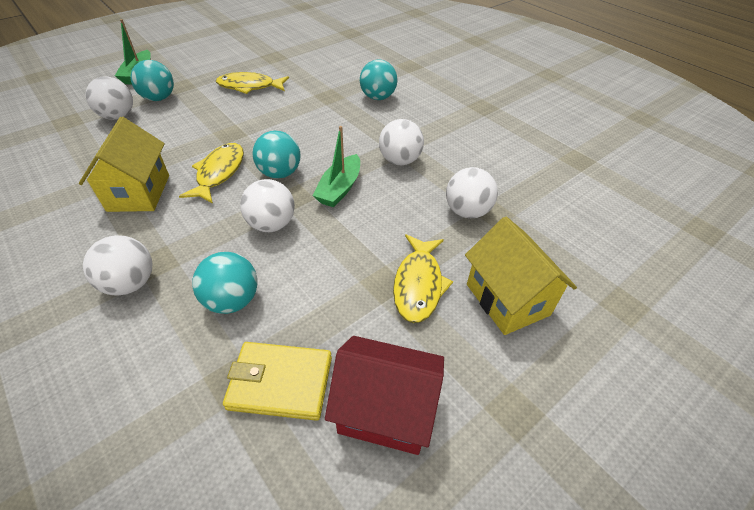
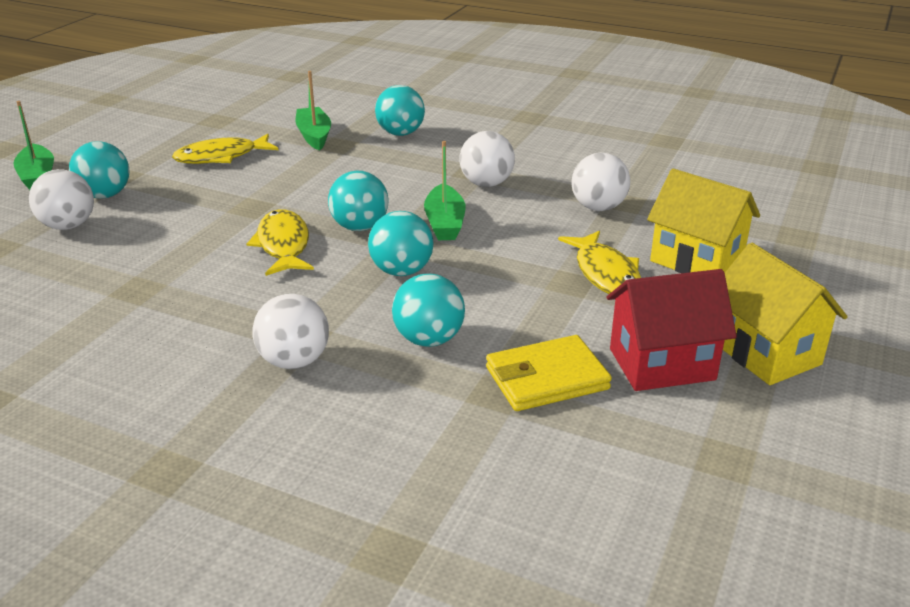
camera: 25 degrees left, 15 degrees down
yellow house [79,117,169,212] -> yellow house moved to [723,243,848,385]
white ball [240,179,295,232] -> turquoise ball [368,211,434,276]
none -> green boat [295,71,331,150]

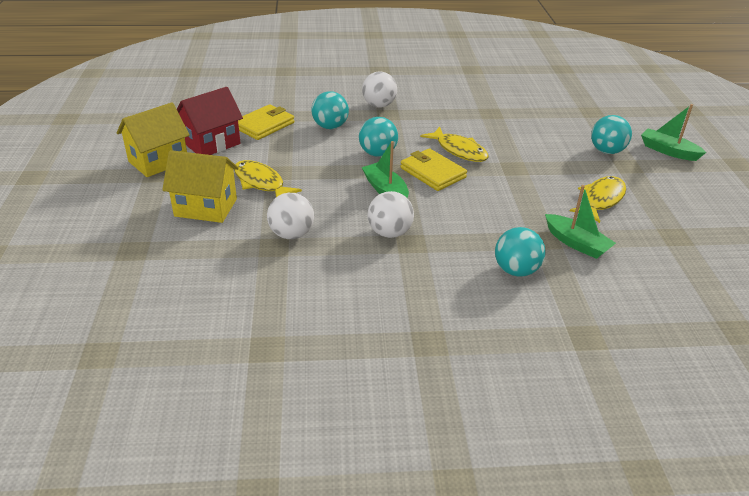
camera: 150 degrees right, 5 degrees up
white ball [29,169,94,230] -> none
turquoise ball [328,171,389,231] -> yellow wallet [400,148,467,191]
yellow house [723,243,848,385] -> yellow house turned 75 degrees counterclockwise [117,102,190,177]

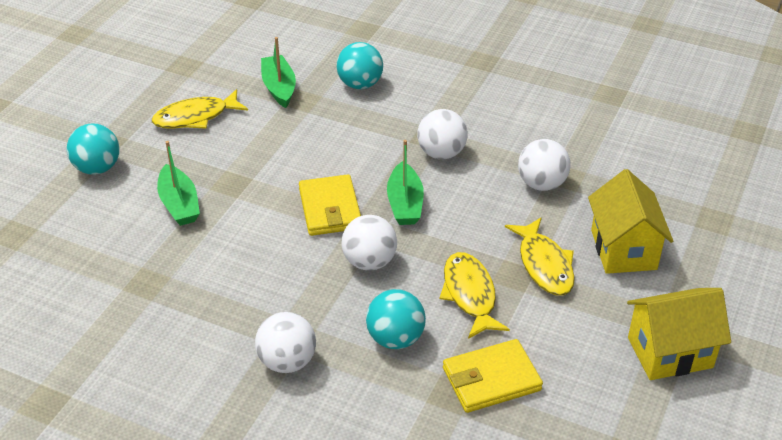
camera: 150 degrees left, 5 degrees up
yellow house [162,150,239,223] -> yellow house turned 45 degrees clockwise [588,169,673,274]
red house [177,87,243,155] -> none
turquoise ball [359,117,398,157] -> white ball [341,215,397,271]
yellow fish [421,127,489,162] -> yellow fish moved to [439,252,510,339]
green boat [641,104,706,161] -> green boat moved to [157,141,200,226]

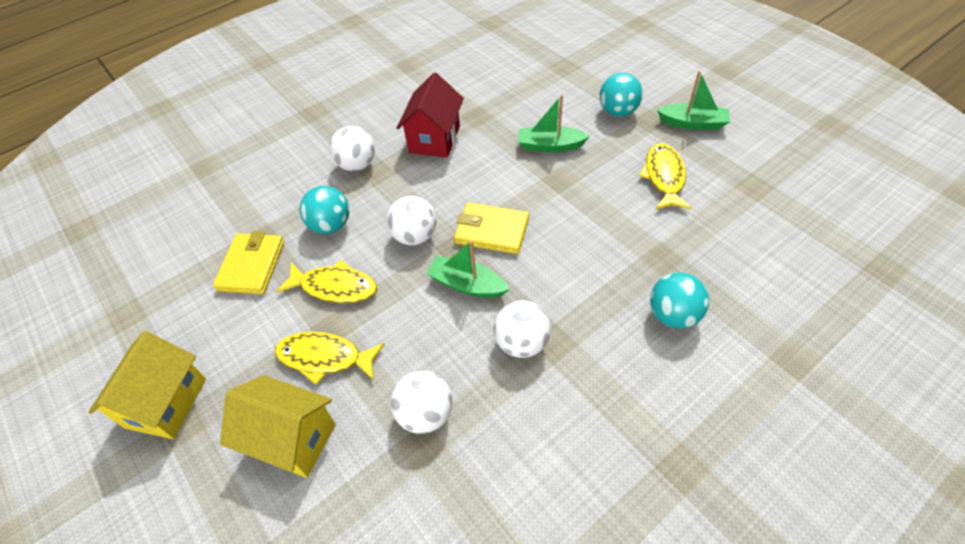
camera: 120 degrees right, 10 degrees up
green boat [261,37,296,108] -> green boat moved to [657,71,730,130]
none -> red house [397,73,464,158]

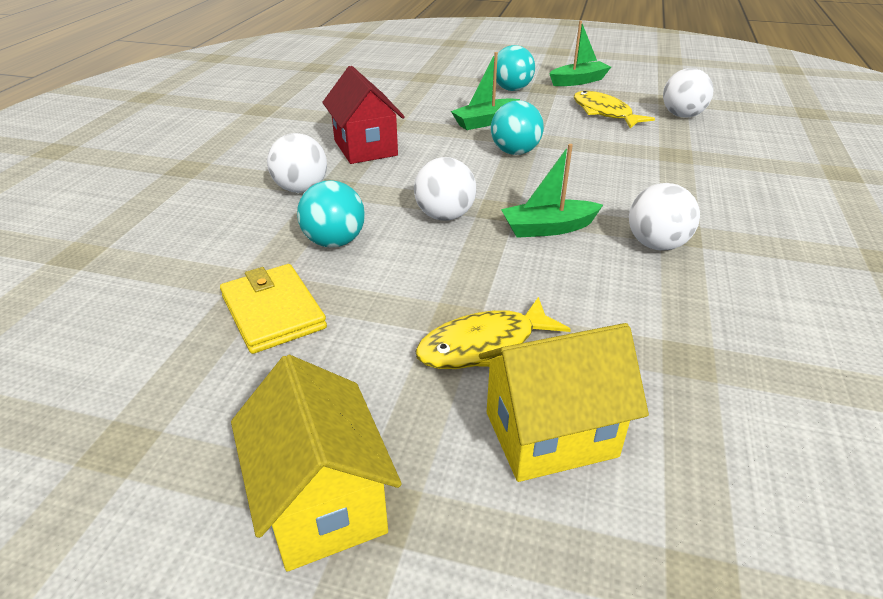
camera: 40 degrees left, 15 degrees down
yellow fish [276,260,377,304] -> none
white ball [391,371,452,434] -> white ball moved to [663,68,714,118]
yellow wallet [454,202,529,254] -> none
turquoise ball [650,272,709,329] -> turquoise ball moved to [491,100,544,155]

